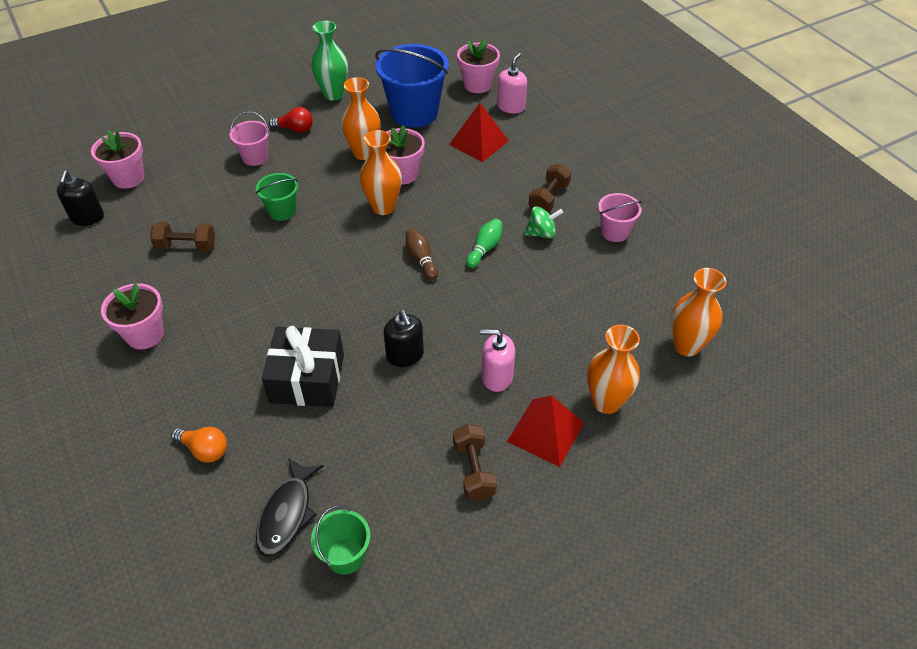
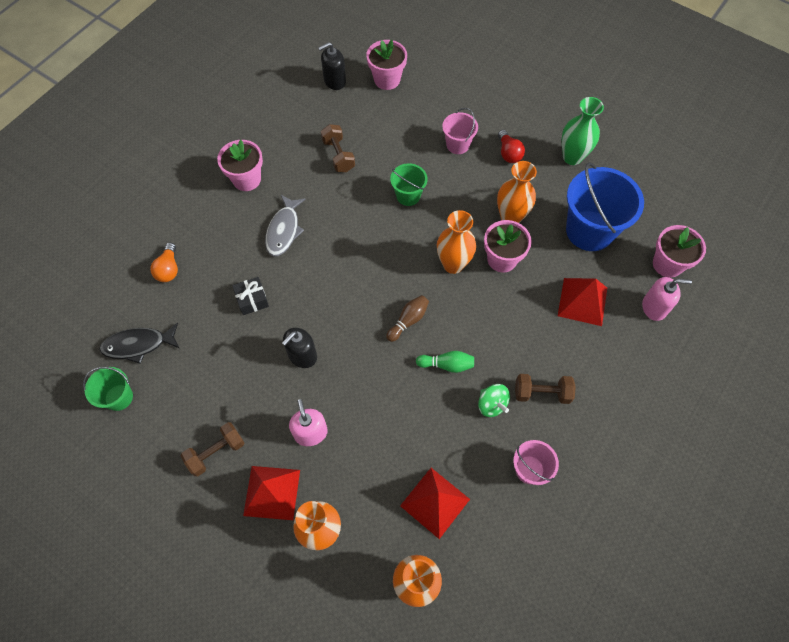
camera: 65 degrees right, 15 degrees up
black gift [262,326,344,407] -> black gift [232,277,269,315], size x0.53
none -> grey fish [265,195,306,257]
none -> red pyramid [400,468,470,539]

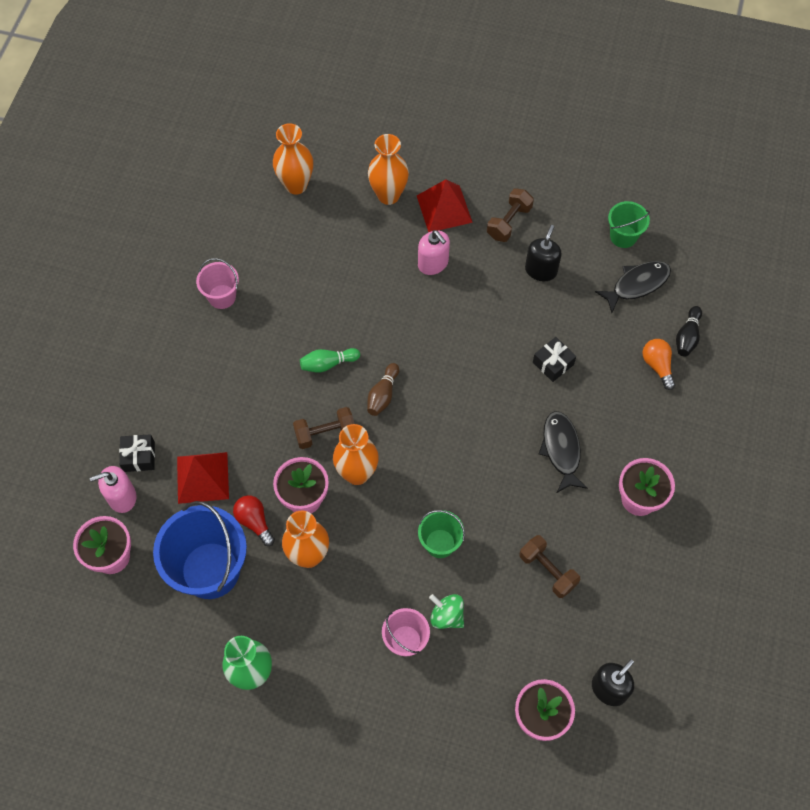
camera: 160 degrees right, 0 degrees up
grey fish [265,195,306,257] -> black fish [539,411,588,493]
black soap dispenser [282,328,317,368] -> black soap dispenser moved to [525,225,562,281]
red pyramid [400,468,470,539] -> none
green spinning top [478,384,510,417] -> green spinning top moved to [429,594,464,629]
red light bulb [498,130,525,163] -> red light bulb moved to [233,495,275,546]
brown dumbbell [515,374,576,404] -> brown dumbbell moved to [293,407,354,449]
none -> black gift [119,434,155,472]
none -> black bowling pin [676,306,702,356]

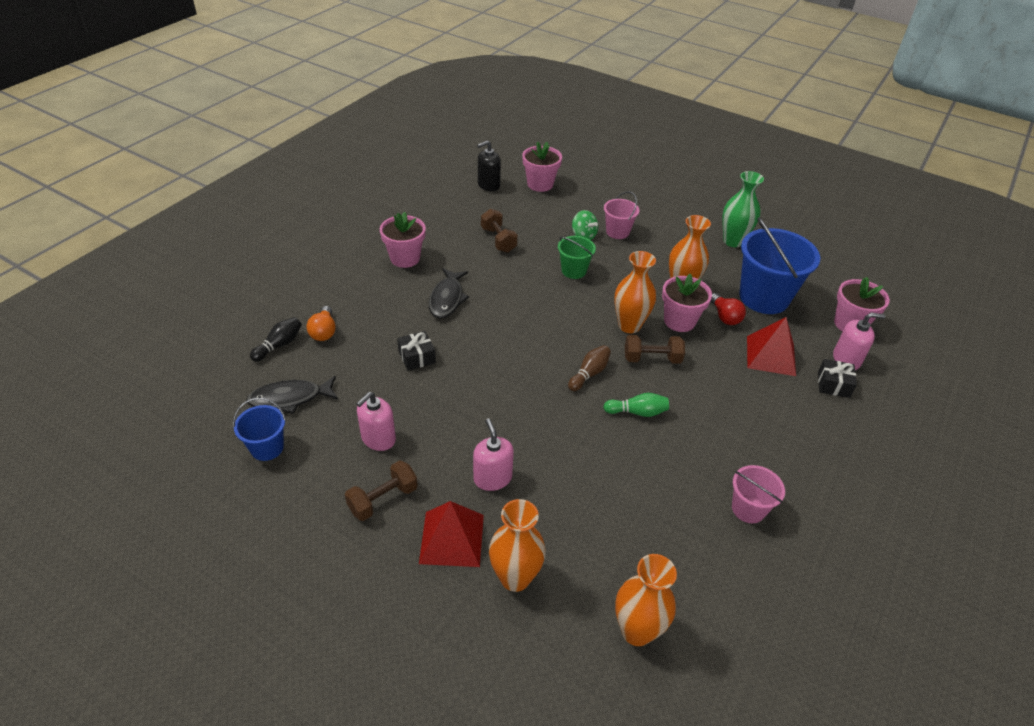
camera: 165 degrees left, 20 degrees down
black soap dispenser [525,225,562,281] -> pink soap dispenser [356,392,396,451]
green bucket [608,201,650,248] -> blue bucket [233,398,286,461]

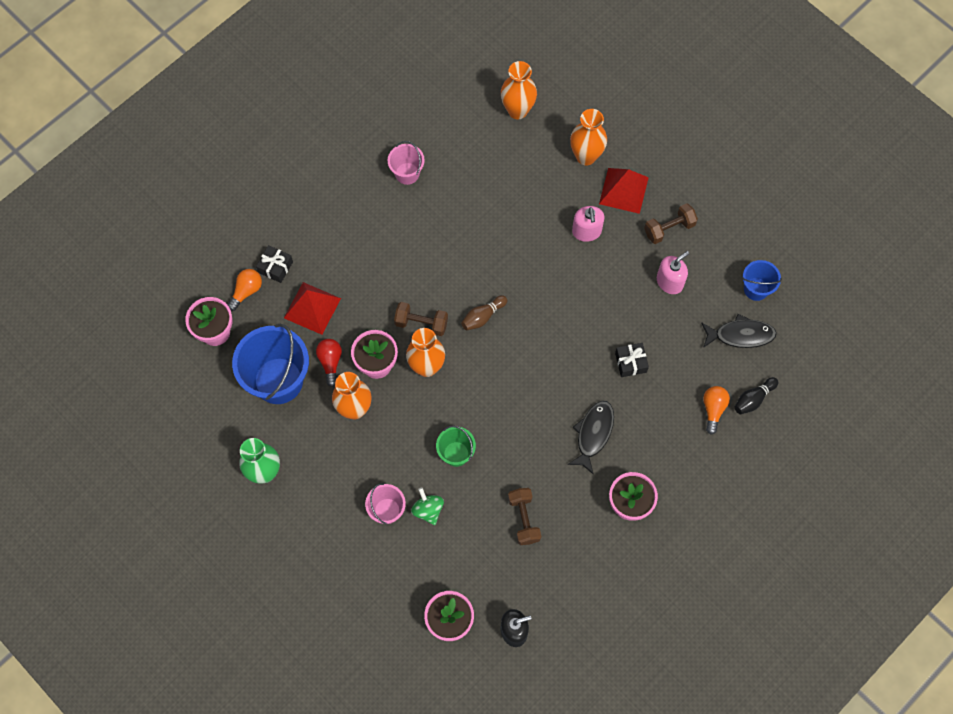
camera: 165 degrees left, 25 degrees up
green bowling pin [603,393,669,417] -> none
pink soap dispenser [833,313,885,370] -> orange light bulb [227,269,262,311]

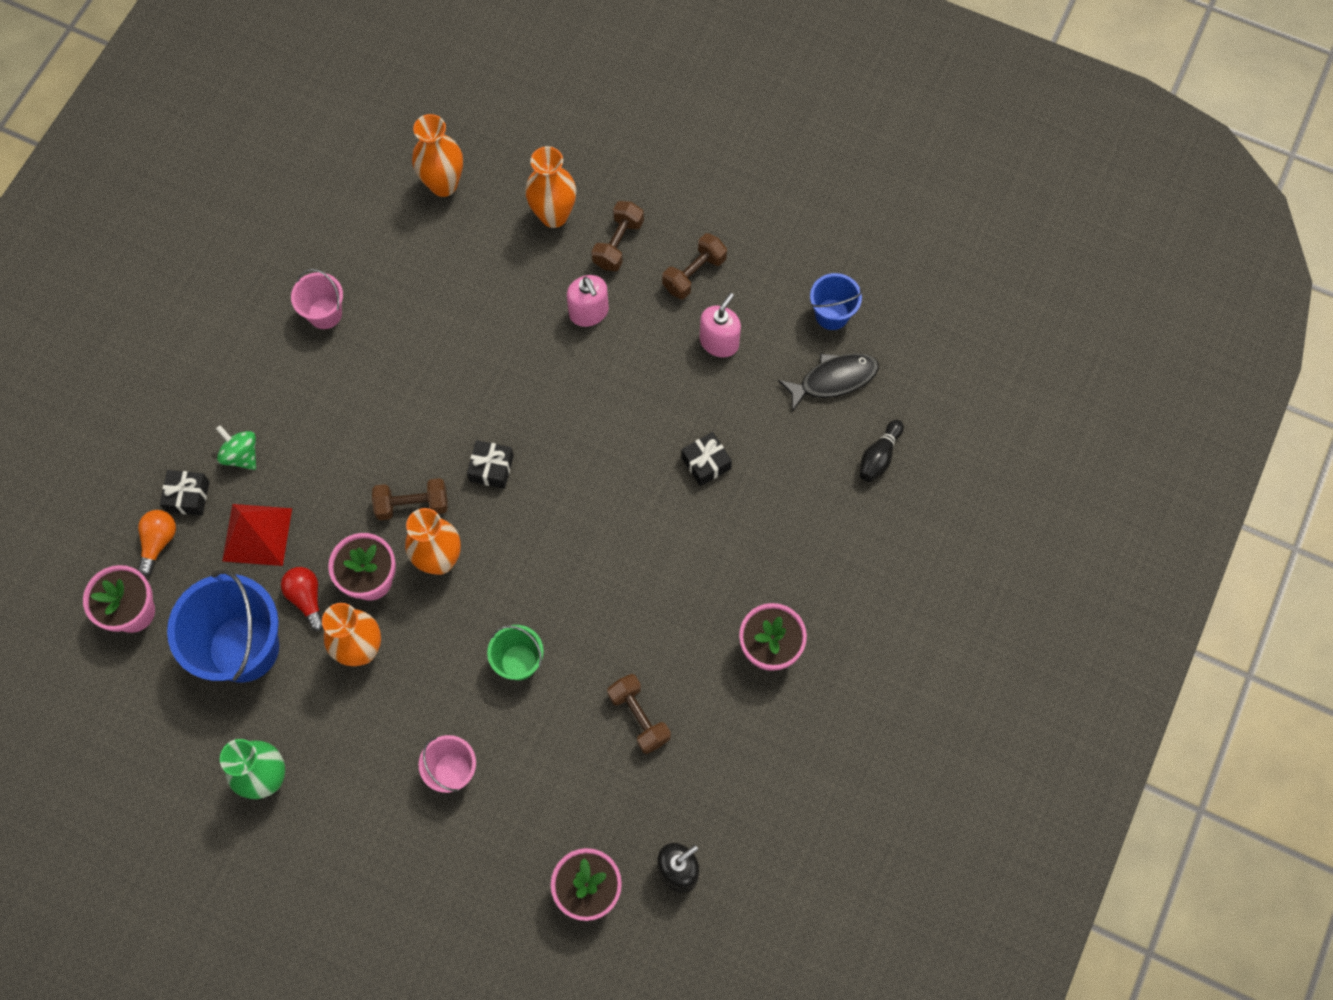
camera: 20 degrees left, 0 degrees up
green spinning top [411,487,444,525] -> green spinning top moved to [216,425,256,470]
brown bowling pin [461,295,507,330] -> black gift [467,440,514,489]
black fish [567,401,614,475] -> none
red pyramid [599,168,649,214] -> brown dumbbell [591,201,644,271]
orange light bulb [703,386,730,435] -> none

